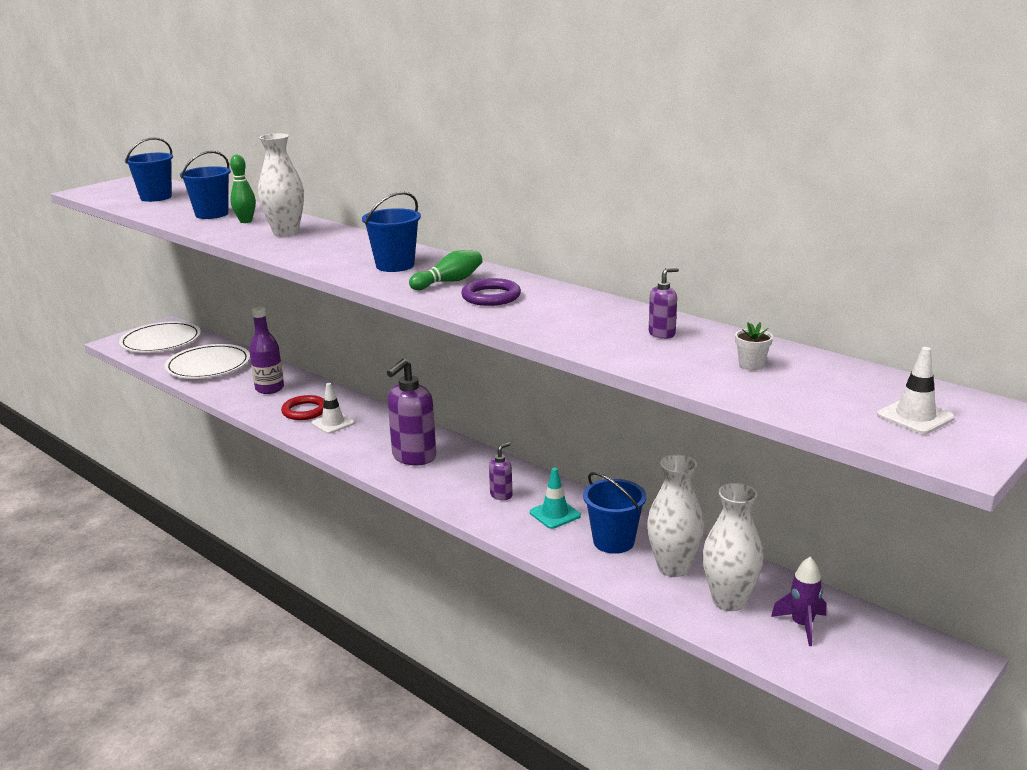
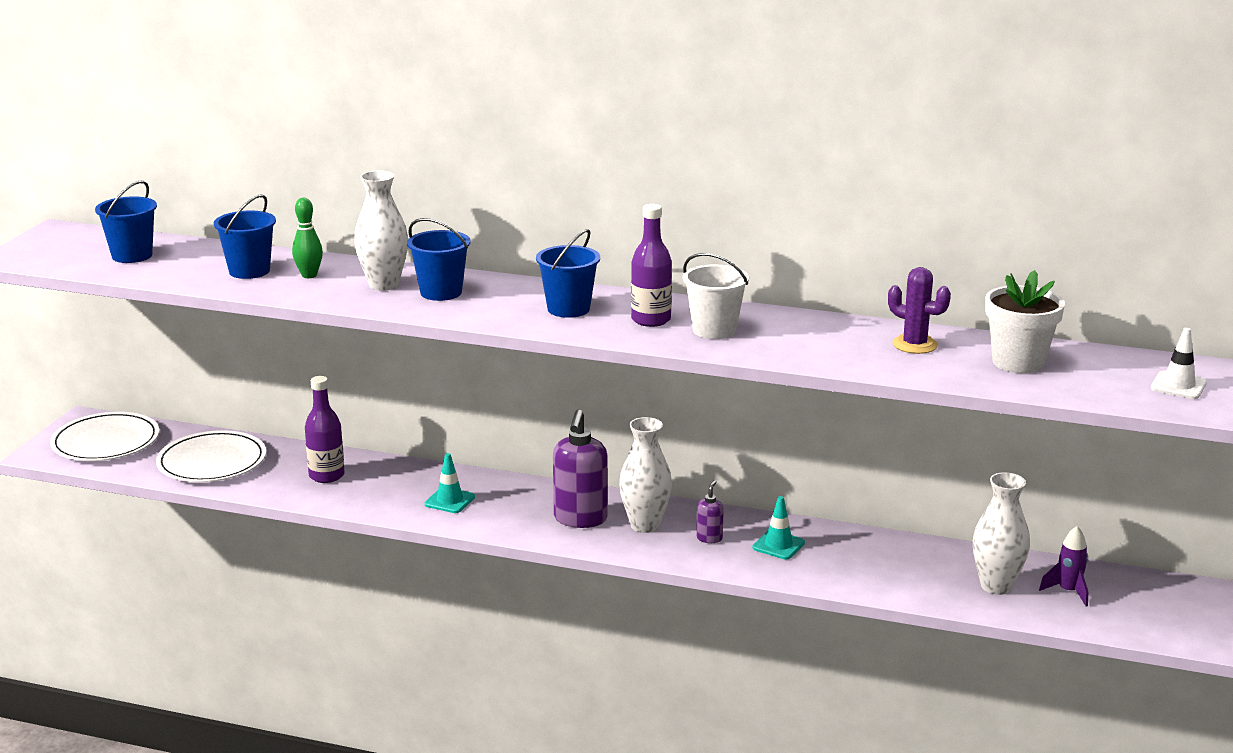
camera: 25 degrees left, 0 degrees up
red ring [281,395,324,420] -> none
white traffic cone [311,383,355,434] -> turquoise traffic cone [425,453,475,513]
green bowling pin [409,250,482,290] -> purple bottle [631,204,672,327]
purple ring [461,278,521,306] -> white bucket [683,253,749,339]
blue bucket [583,472,647,554] -> blue bucket moved to [407,218,470,301]
white vase [647,455,704,577] -> white vase moved to [619,417,672,533]
purple soap dispenser [649,267,679,339] -> purple cactus [888,267,951,354]
white flower pot [735,322,773,371] -> white flower pot [985,270,1065,373], size x2.31

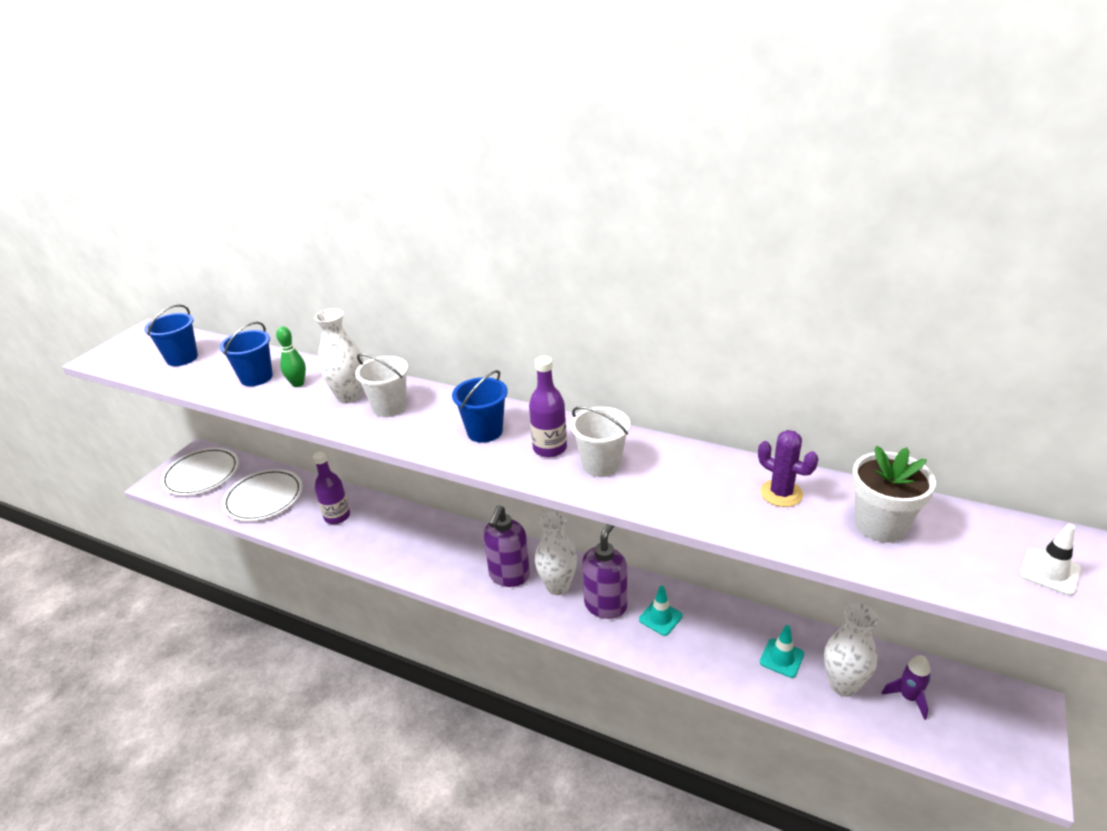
camera: 10 degrees right, 10 degrees up
blue bucket [407,218,470,301] -> white bucket [355,353,408,417]
turquoise traffic cone [425,453,475,513] -> turquoise traffic cone moved to [760,625,804,678]
purple soap dispenser [696,480,724,543] -> purple soap dispenser [582,524,627,619], size x2.07

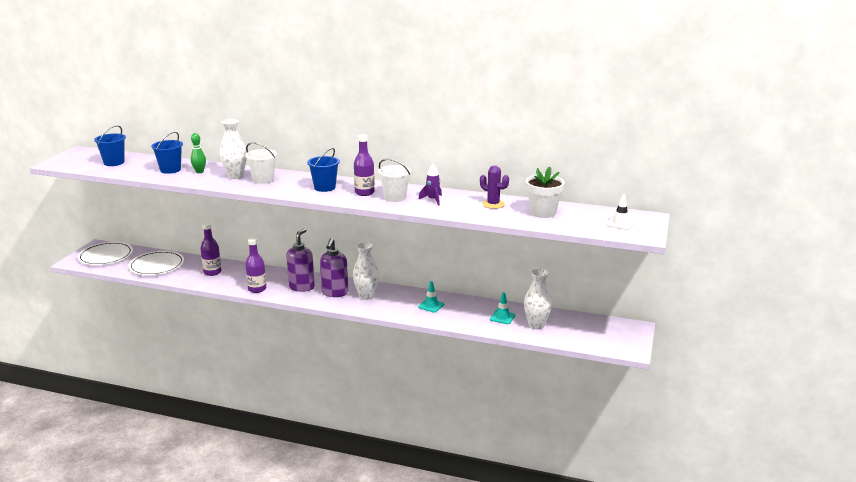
camera: 10 degrees left, 10 degrees down
purple soap dispenser [582,524,627,619] -> purple soap dispenser moved to [286,228,315,292]
purple rocket [882,655,931,720] -> purple rocket moved to [418,164,442,206]
none -> purple bottle [245,238,266,293]

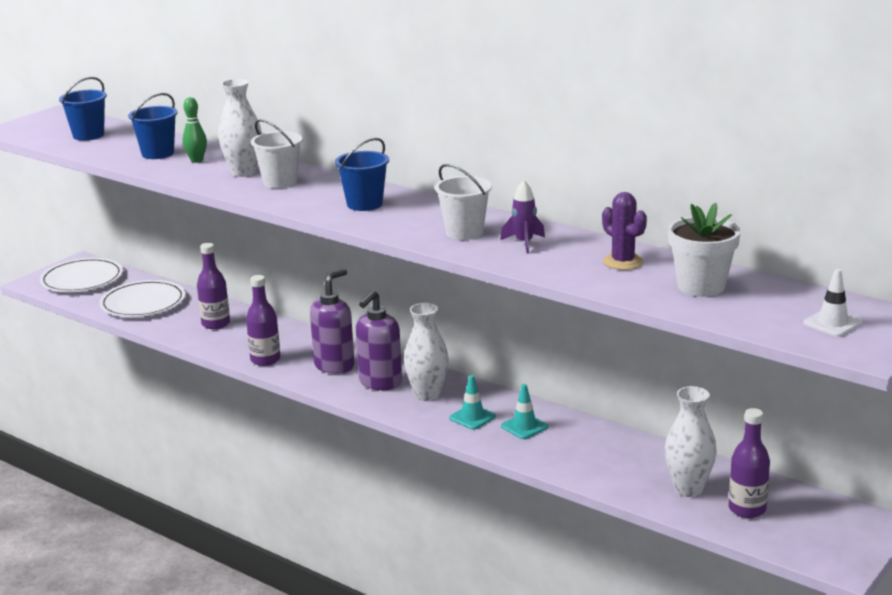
camera: 20 degrees right, 0 degrees up
purple bottle [354,134,375,196] -> purple bottle moved to [729,408,770,518]
turquoise traffic cone [490,292,515,324] -> turquoise traffic cone moved to [449,375,496,430]

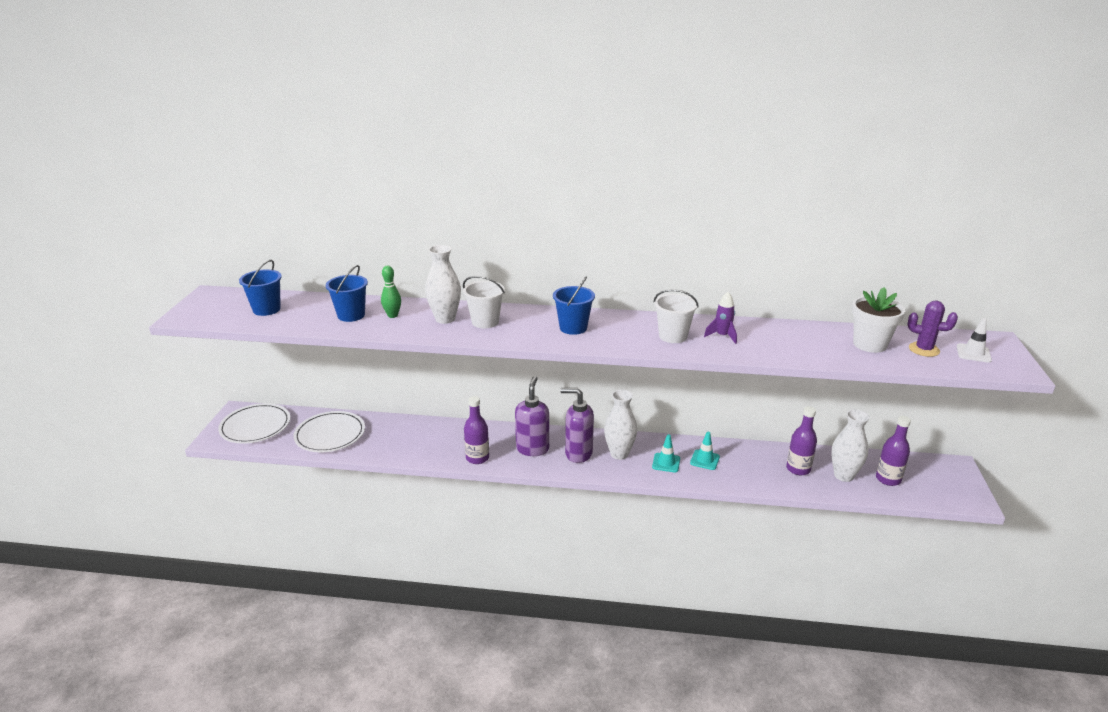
camera: 30 degrees left, 5 degrees up
purple bottle [197,243,230,329] -> purple bottle moved to [786,406,817,475]
purple soap dispenser [356,290,402,390] -> purple soap dispenser turned 105 degrees clockwise [560,388,594,463]
purple cactus [602,192,647,270] -> purple cactus moved to [907,301,958,357]

